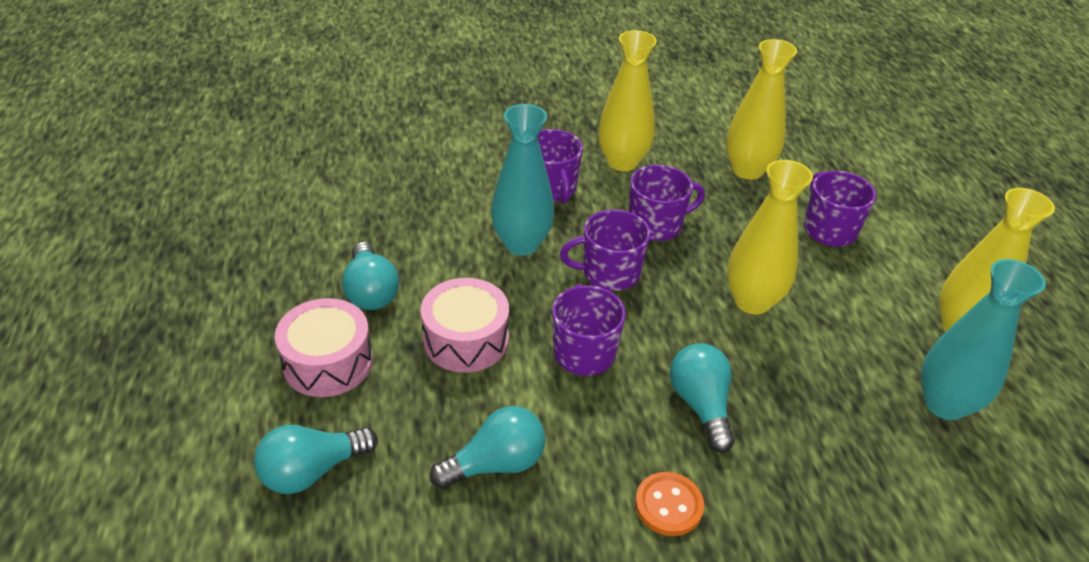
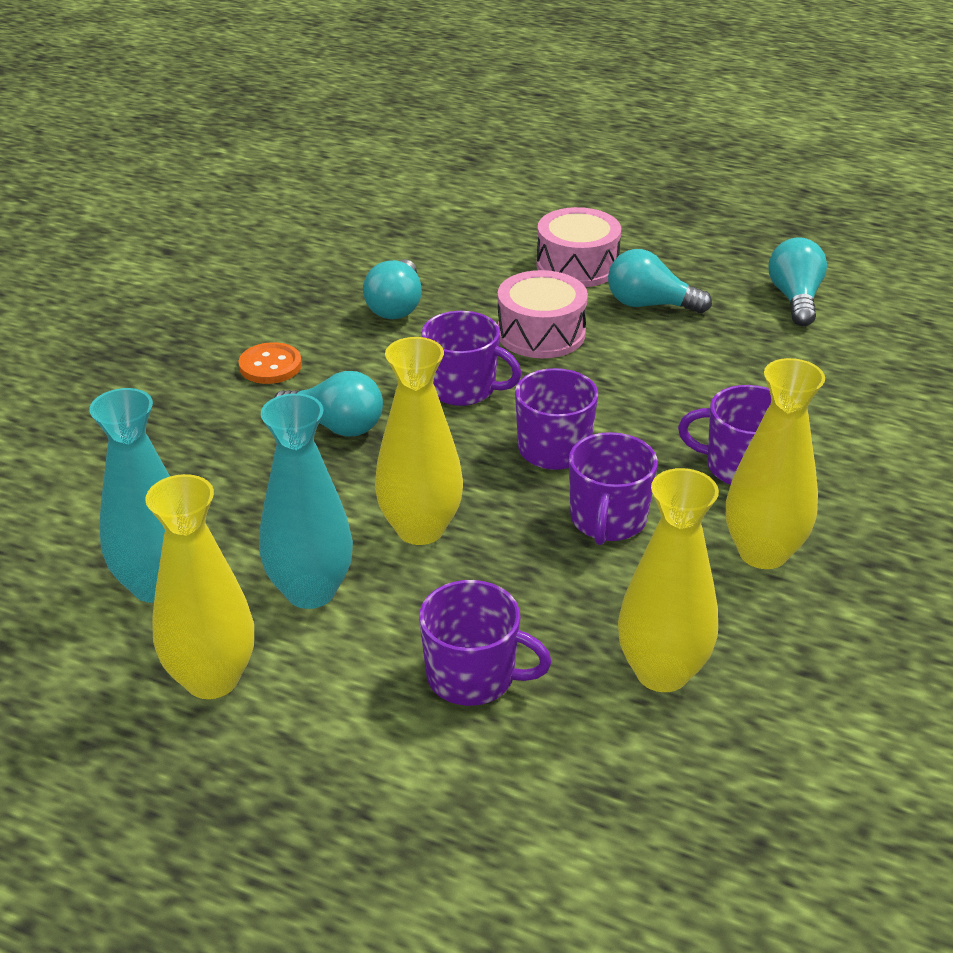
camera: 125 degrees right, 5 degrees down
turquoise light bulb [254,425,377,494] -> turquoise light bulb moved to [769,237,827,326]
turquoise vase [491,104,555,256] -> turquoise vase moved to [259,393,353,609]

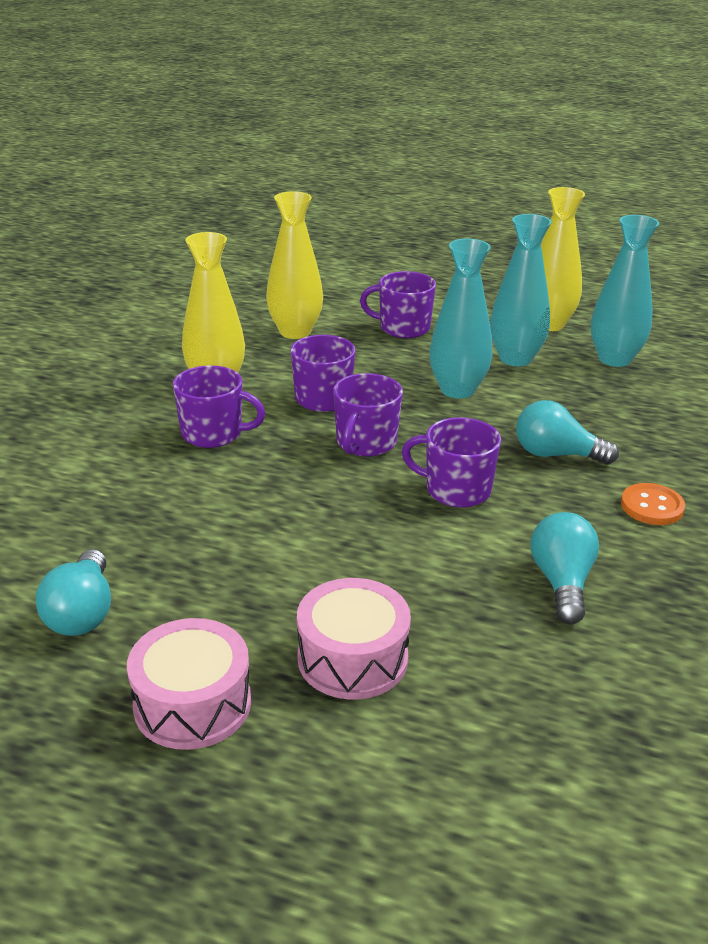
camera: 175 degrees right, 5 degrees down
yellow vase [375,337,463,545] -> turquoise vase [429,238,492,399]
pink drum [497,270,588,358] -> pink drum moved to [127,618,251,750]
turquoise light bulb [608,249,712,313] -> none

